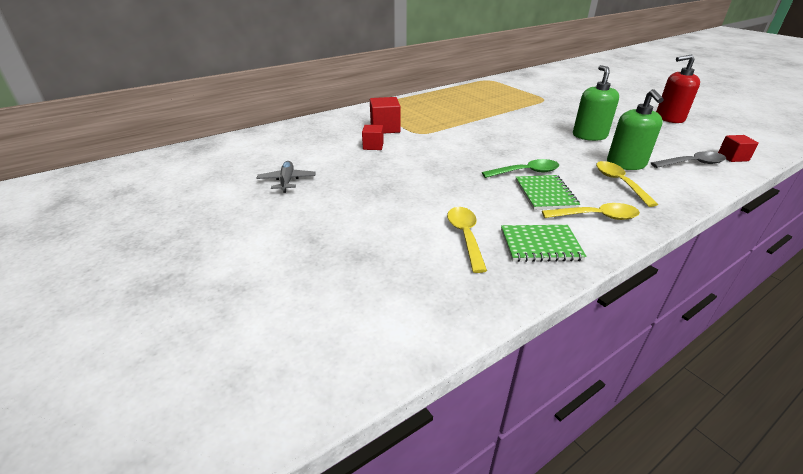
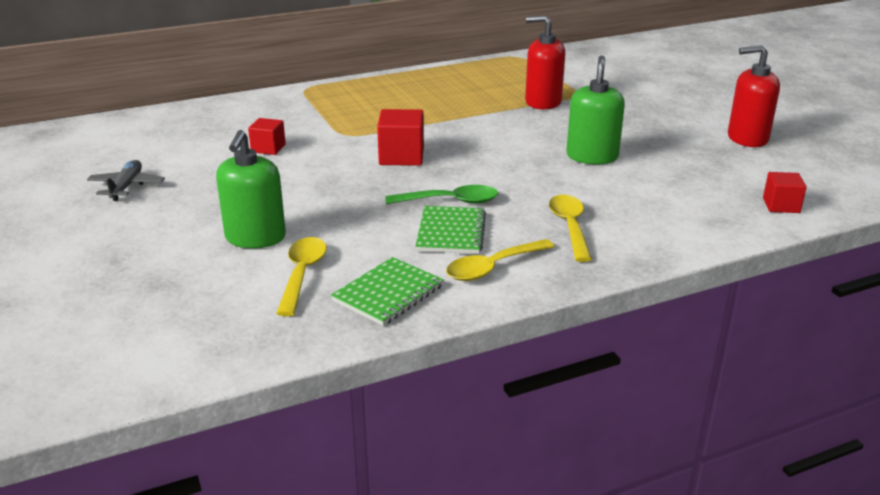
camera: 10 degrees right, 5 degrees down
red cube [370,97,401,134] -> red cube moved to [377,109,424,166]
green notebook [501,225,587,262] -> green notebook turned 60 degrees counterclockwise [331,257,444,326]
yellow spoon [542,203,640,220] -> yellow spoon turned 135 degrees clockwise [446,239,555,281]
green soap dispenser [607,89,664,170] -> green soap dispenser moved to [216,130,286,248]
grey spoon [651,151,726,168] -> none
none -> red soap dispenser [525,15,565,109]

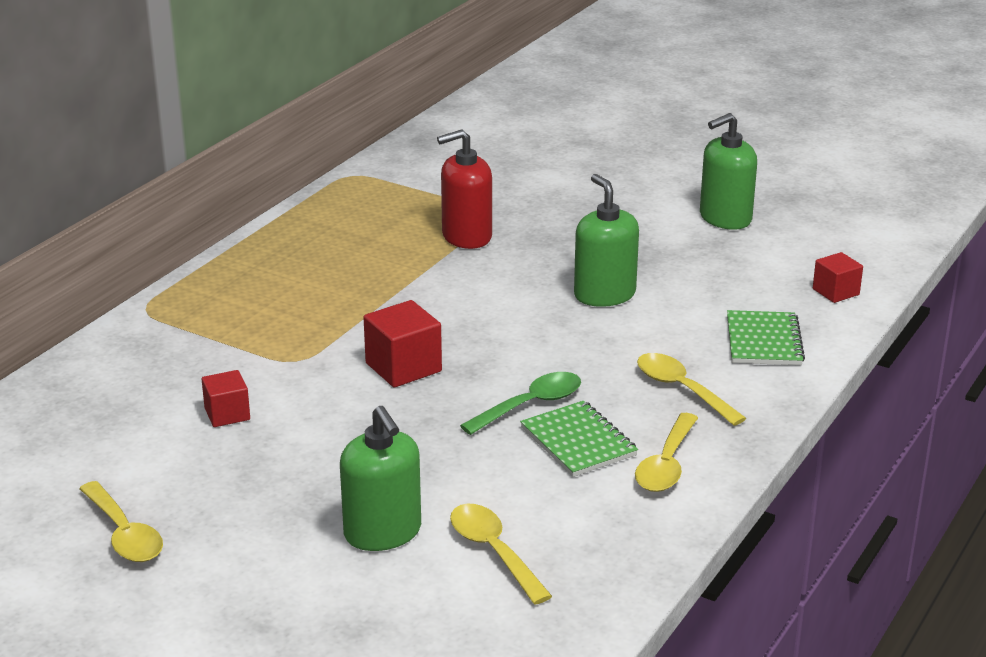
camera: 35 degrees left, 0 degrees up
grey plane [87,160,165,201] -> yellow spoon [79,481,163,562]
green notebook [331,257,444,326] -> green notebook moved to [727,310,805,365]
red soap dispenser [728,45,780,147] -> green soap dispenser [700,113,757,230]

